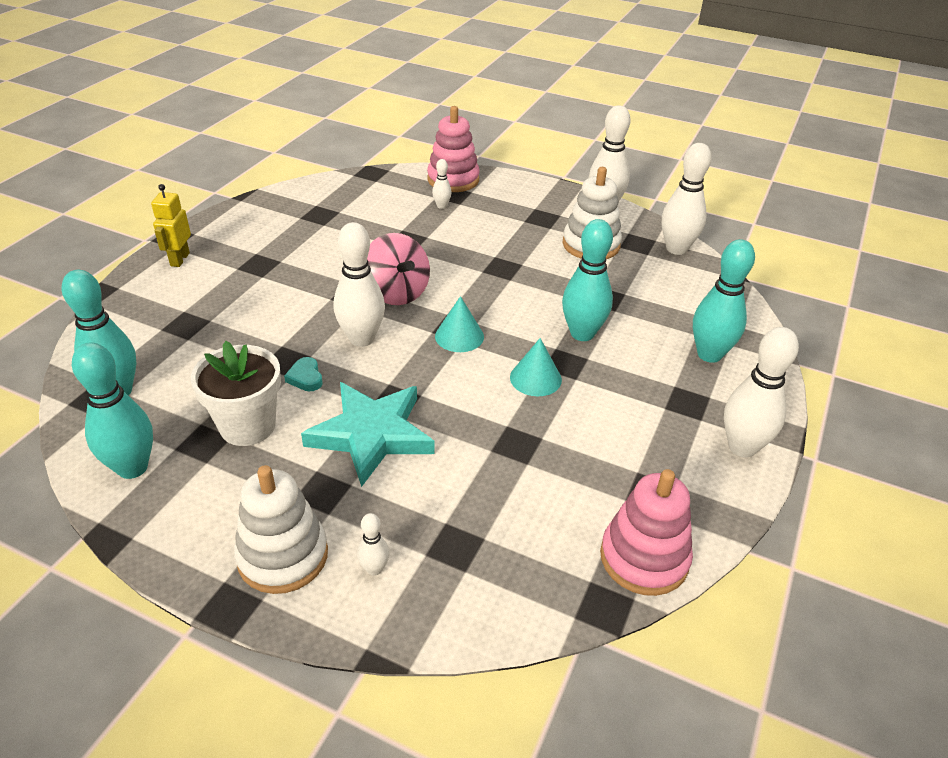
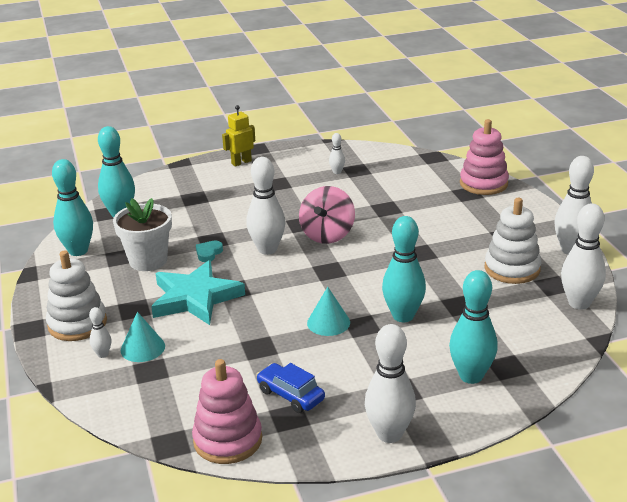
camera: 50 degrees right, 10 degrees down
white bowling pin [432,159,452,209] -> white bowling pin moved to [329,133,345,174]
turquoise cone [435,296,484,352] -> turquoise cone moved to [121,312,165,362]
none -> blue car [256,363,325,413]

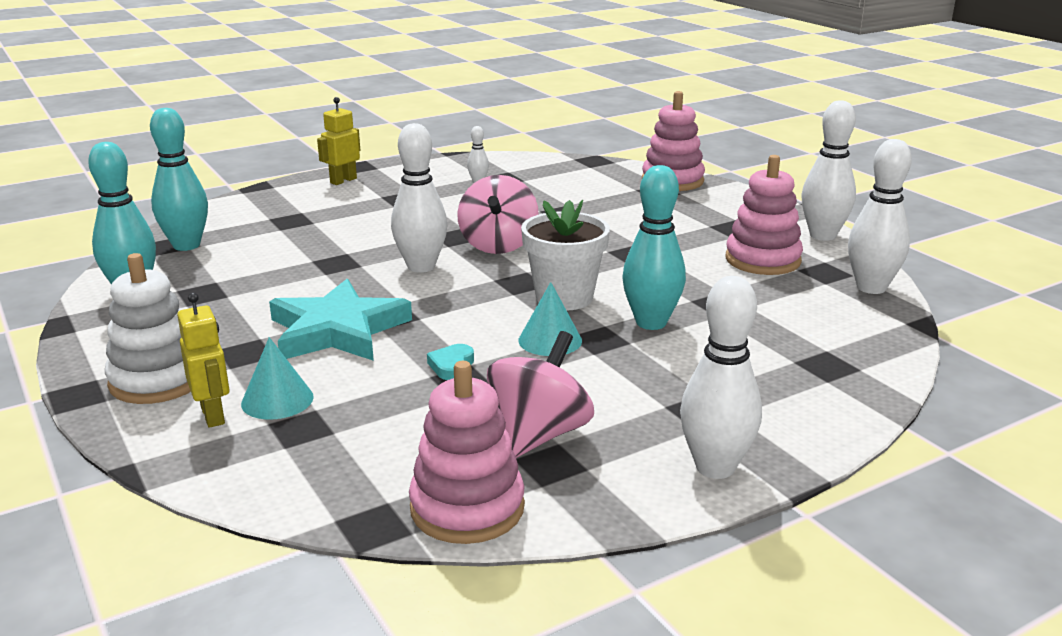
camera: 15 degrees left, 5 degrees down
white bowling pin [89,307,111,358] -> yellow robot [177,292,229,428]
white flower pot [113,198,172,271] -> white flower pot moved to [521,200,610,310]
turquoise heart [196,241,223,262] -> turquoise heart moved to [427,344,474,380]
blue car [256,363,325,413] -> pink spinning top [487,331,594,458]
turquoise bowling pin [449,270,498,384] -> none
white stacking toy [485,198,541,284] -> pink stacking toy [726,155,803,275]

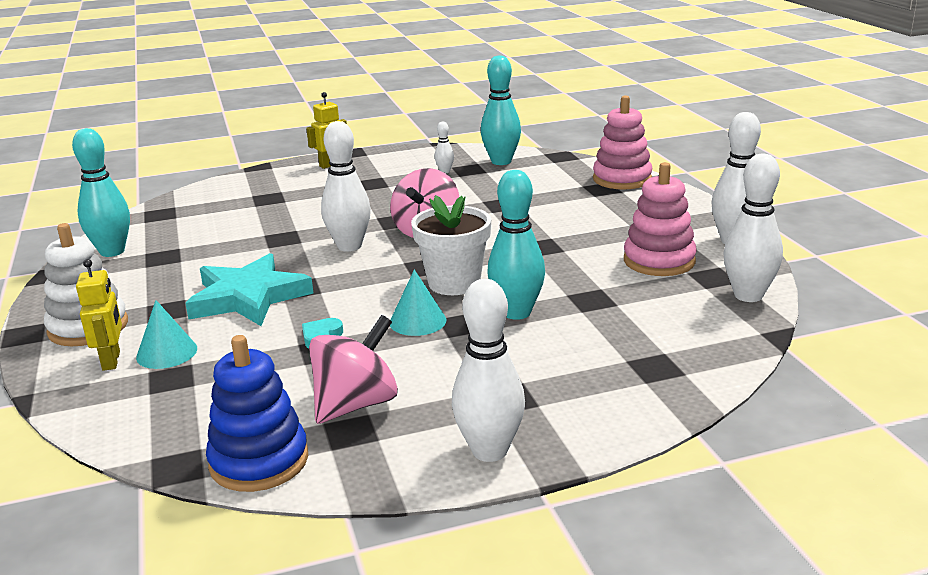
camera: 15 degrees right, 0 degrees up
turquoise bowling pin [150,108,208,251] -> turquoise bowling pin moved to [481,55,521,165]
pink stacking toy [409,361,525,544] -> blue stacking toy [206,335,308,492]

